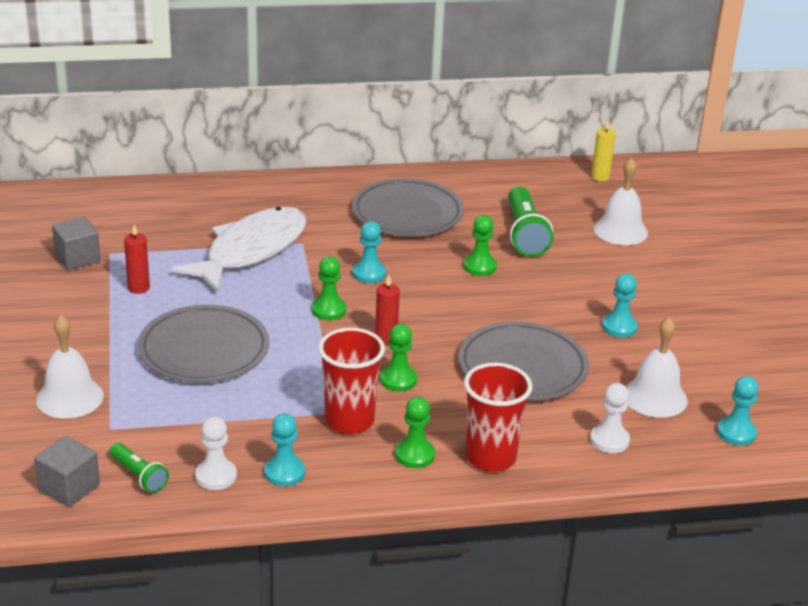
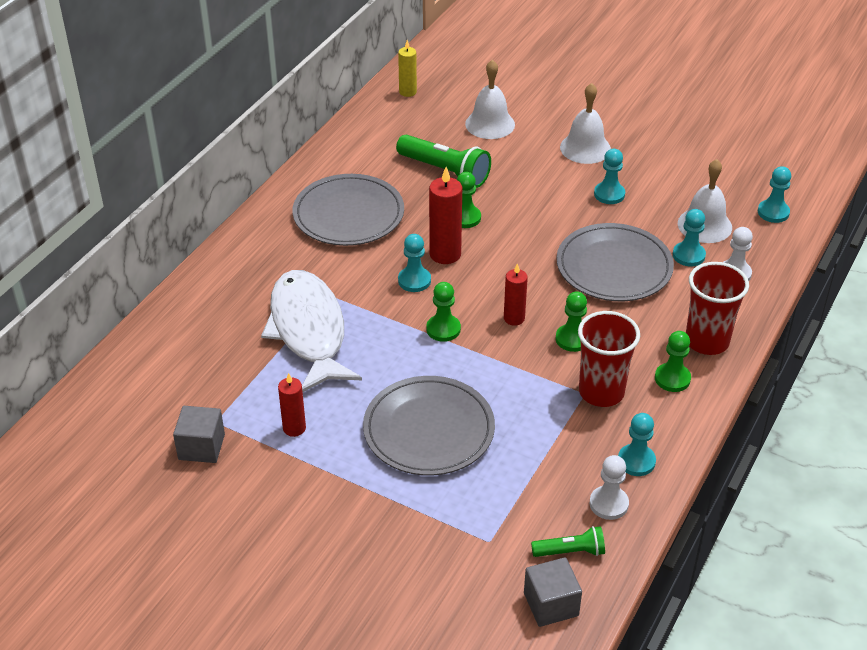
camera: 50 degrees left, 10 degrees up
white bell [36,315,104,419] -> white bell moved to [560,83,611,164]
none -> red candle [429,167,462,264]
none -> turquoise pawn [673,209,706,267]

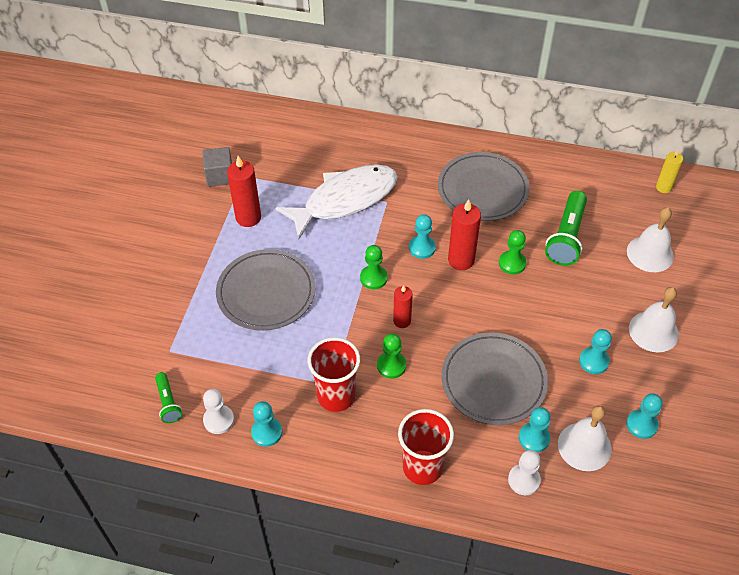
camera: 75 degrees right, 10 degrees up
red candle [278,373,306,437] -> red candle [227,156,261,227], size x1.57
grey cube [524,557,582,627] -> none
green pawn [655,331,691,392] -> none
turquoise pawn [758,166,791,223] -> turquoise pawn moved to [626,393,663,439]

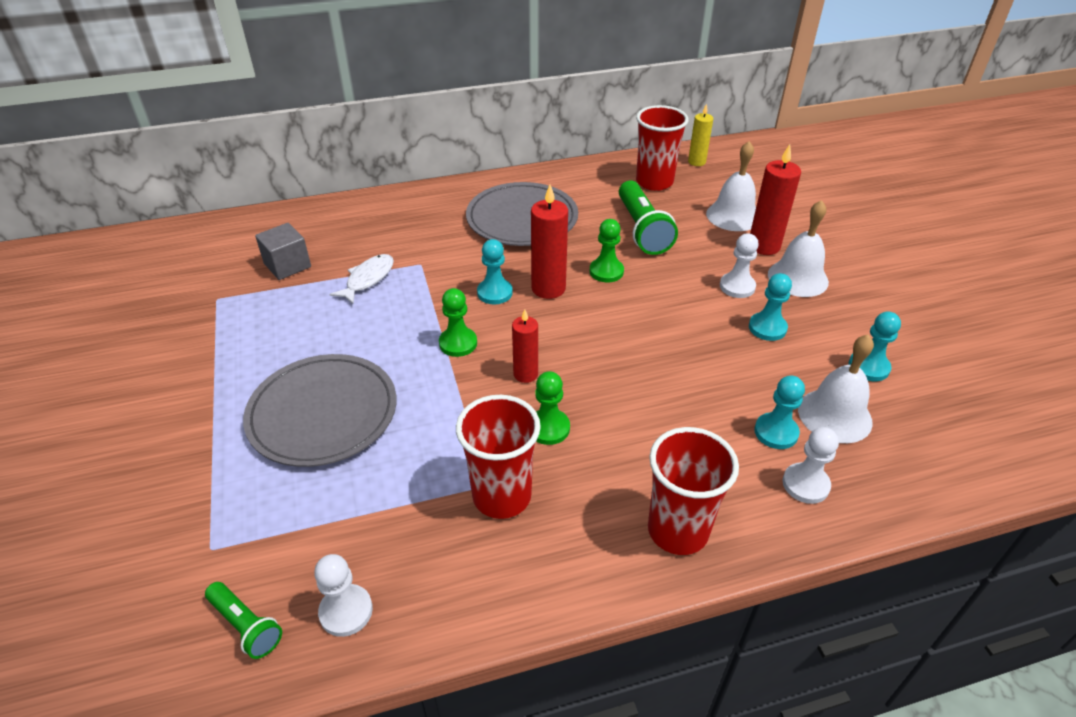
camera: 30 degrees left, 10 degrees down
grey cube [202,147,232,187] -> grey cube moved to [255,223,311,280]
red candle [227,156,261,227] -> red candle moved to [750,144,801,255]
turquoise pawn [251,401,282,447] -> none
white fish [275,164,398,240] -> white fish [329,254,394,304], size x0.46
grey plate [441,332,548,425] -> none
none -> red cup [636,105,689,191]
none -> white pawn [720,233,759,298]

